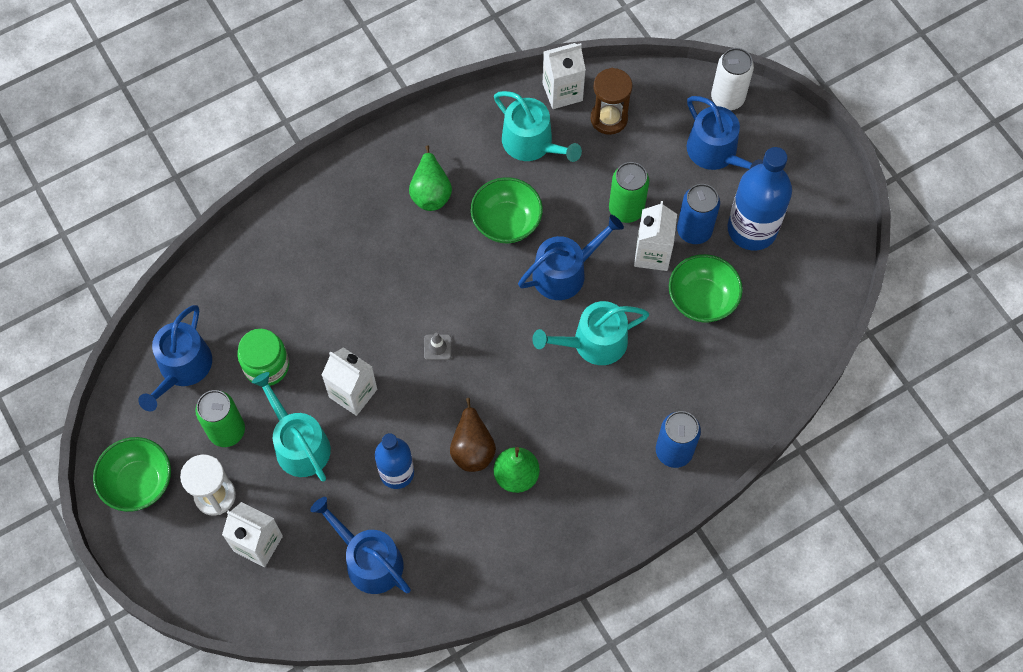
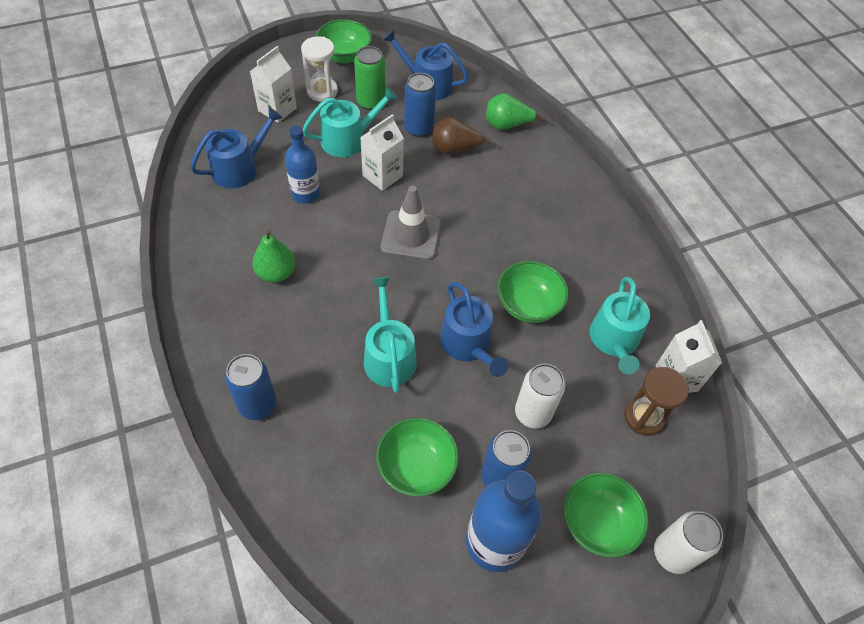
camera: 95 degrees right, 10 degrees down
green jar [237,329,289,386] -> blue can [404,73,436,137]
green pear [409,145,452,211] -> green pear moved to [486,93,545,130]
grey traffic cone [424,333,451,360] -> grey traffic cone [381,185,441,260], size x2.27
brown pear [450,398,496,472] -> brown pear moved to [432,117,493,155]
turquoise watering can [494,91,582,162] -> turquoise watering can turned 45 degrees counterclockwise [589,277,650,374]
green can [609,162,649,223] -> white can [515,364,565,428]
white carton [634,201,677,271] -> none
blue watering can [687,96,763,170] -> green bowl [563,473,649,558]

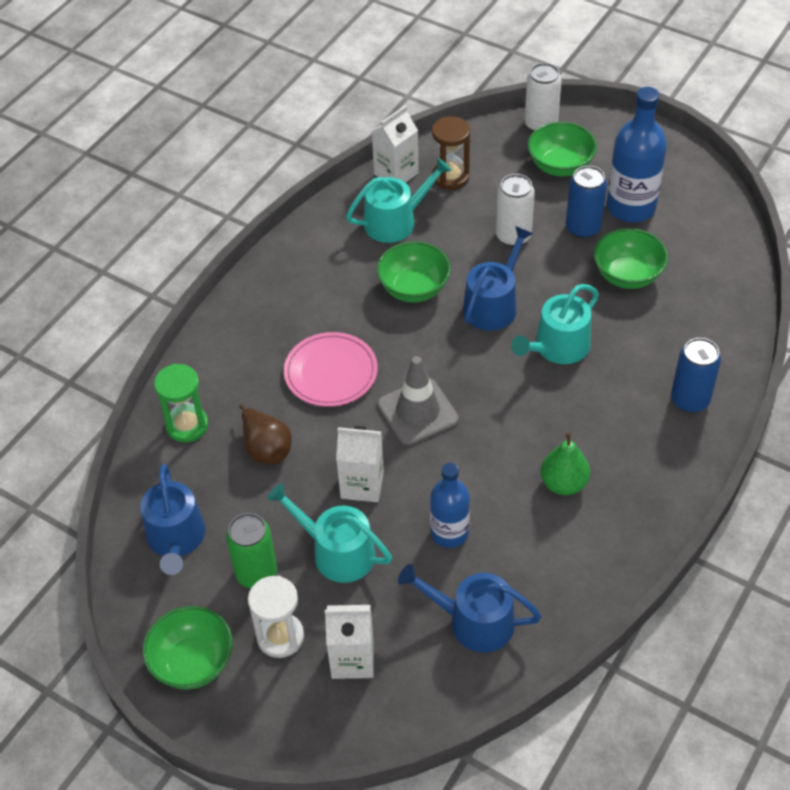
camera: 120 degrees left, 5 degrees down
blue can [404,73,436,137] -> none
green pear [486,93,545,130] -> green hourglass [154,364,208,442]
none -> pink plate [284,332,378,407]

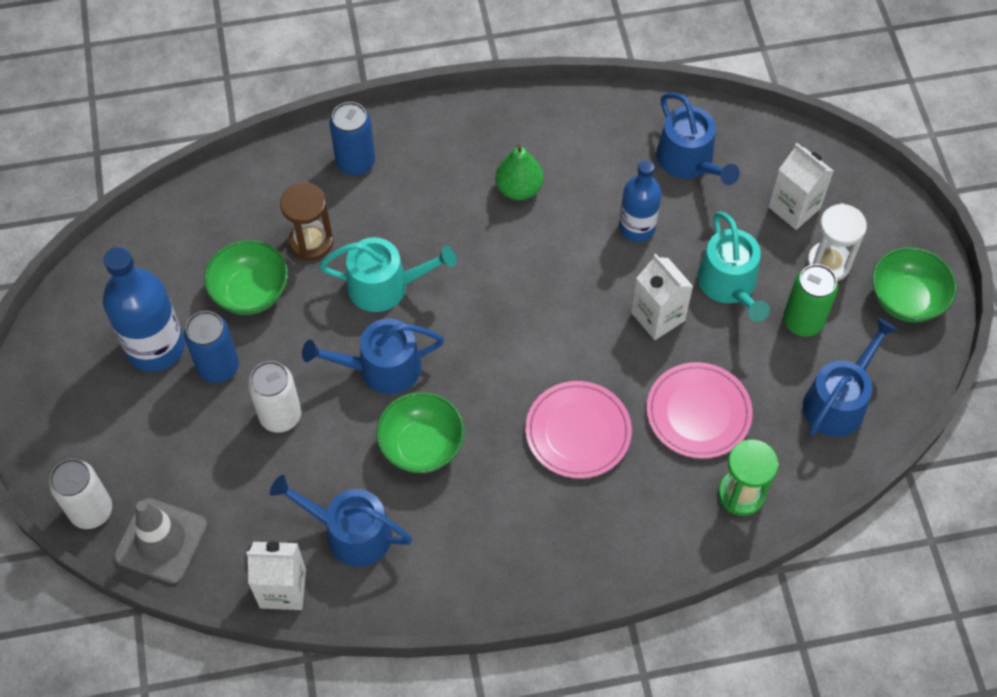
camera: 135 degrees left, 10 degrees up
brown pear [239,404,292,465] -> pink plate [647,362,753,459]
turquoise watering can [346,158,452,243] -> blue watering can [270,475,412,567]
grey traffic cone [377,356,459,446] -> grey traffic cone moved to [114,498,208,584]
brown hourglass [432,116,470,190] -> brown hourglass moved to [280,183,333,261]
green bowl [528,122,597,176] -> none

